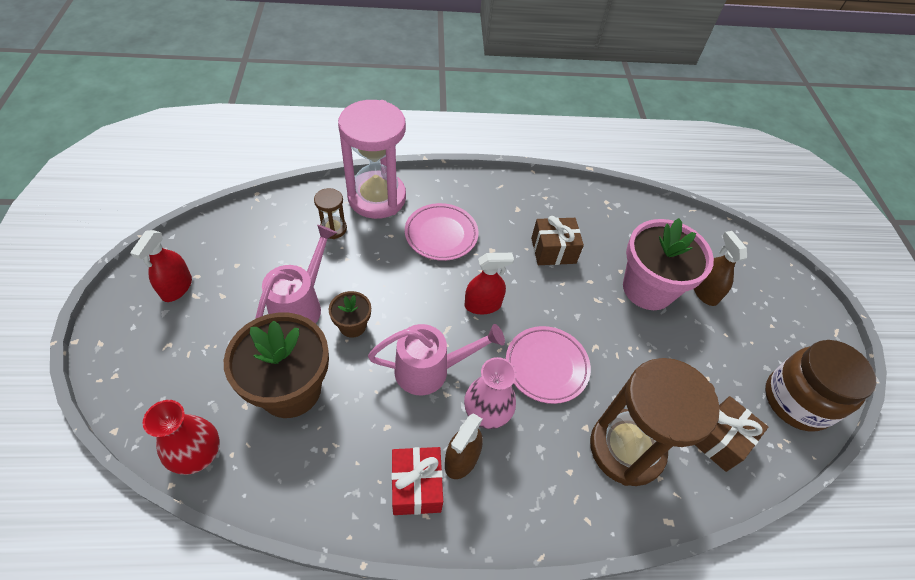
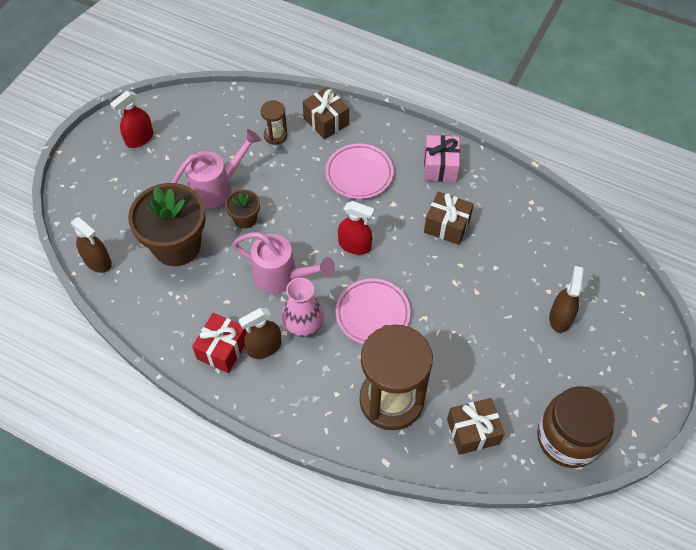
camera: 35 degrees right, 5 degrees up
red vase [143,400,220,475] -> brown spray bottle [71,217,112,273]
pink hourglass [338,100,406,219] -> brown gift [303,87,349,140]
pink flower pot [623,218,714,310] -> none
none -> pink gift [424,135,460,182]

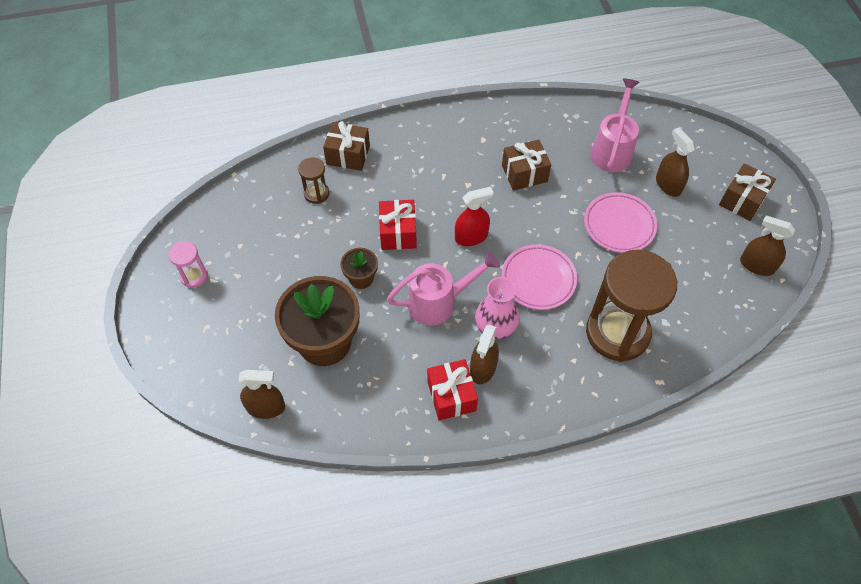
camera: 40 degrees left, 0 degrees up
red spray bottle [110,91,153,148] -> pink hourglass [169,241,208,288]
pink watering can [171,129,261,209] -> pink watering can moved to [590,78,639,172]
pink plate [325,144,393,199] -> pink plate moved to [584,192,657,253]
pink gift [424,135,460,182] -> none
brown gift [447,398,505,455] -> brown gift moved to [719,163,776,221]
brown jar [537,386,615,468] -> brown spray bottle [740,216,795,276]
none -> red gift [379,200,417,250]

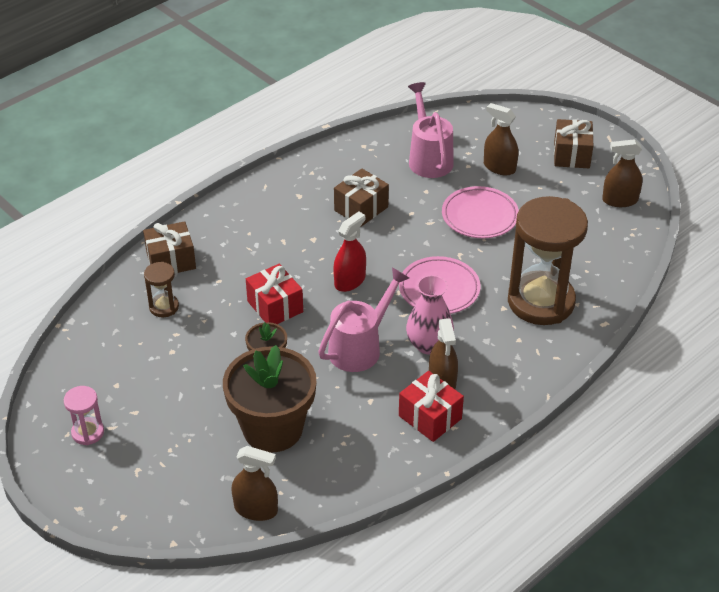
camera: 30 degrees left, 15 degrees down
brown spray bottle [239,370,285,419] -> brown spray bottle turned 45 degrees clockwise [231,446,278,521]

